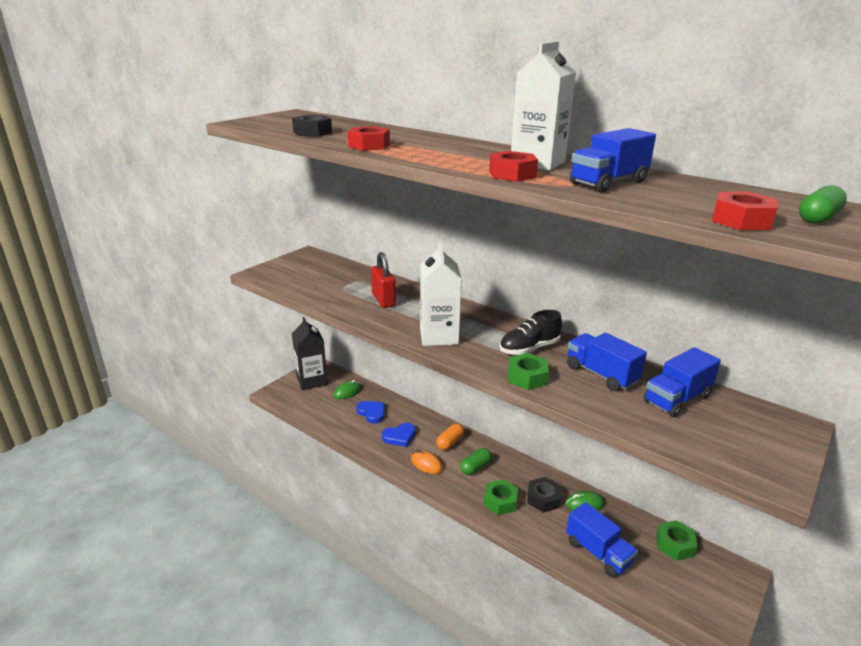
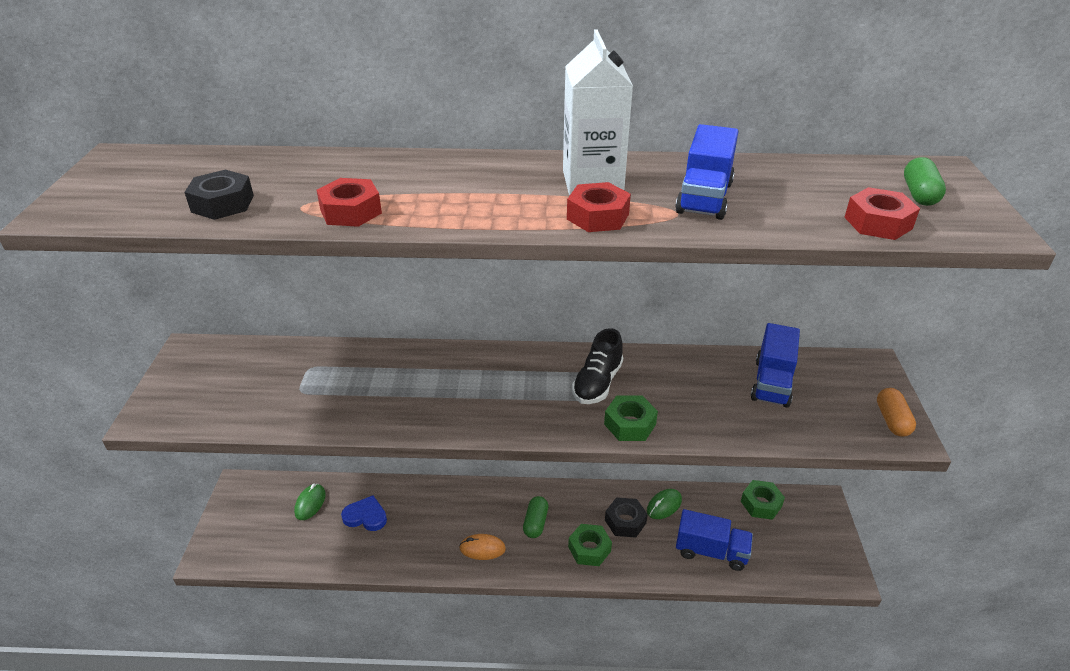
camera: 35 degrees left, 10 degrees up
black carton [292,317,328,390] -> none
red padlock [371,252,396,308] -> none
blue heart [382,423,415,447] -> none
white carton [420,243,462,346] -> none
orange capsule [436,424,464,450] -> orange capsule moved to [877,388,916,437]
blue truck [567,333,647,391] -> none

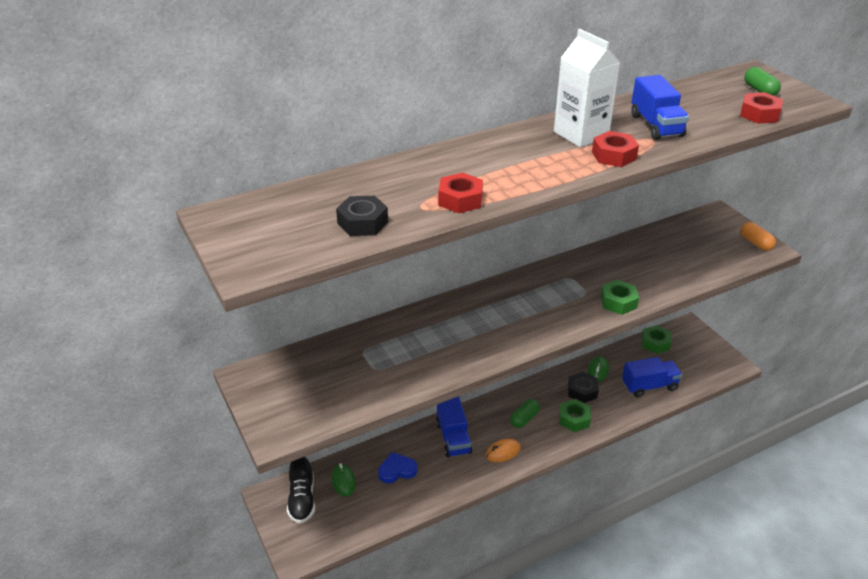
camera: 30 degrees left, 0 degrees up
green capsule [523,496,548,538] -> green capsule turned 60 degrees clockwise [510,399,540,428]
black shoe [572,328,623,404] -> black shoe moved to [287,457,315,523]
blue truck [751,323,800,408] -> blue truck moved to [436,396,473,457]

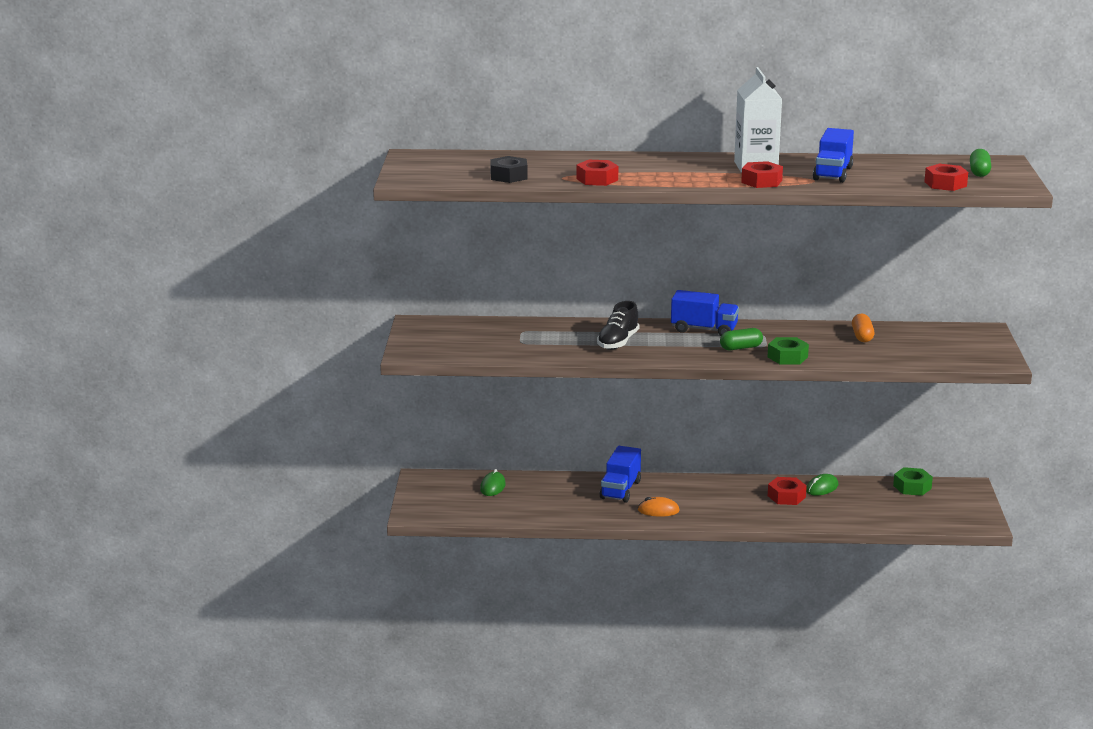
camera: 30 degrees right, 15 degrees down
black shoe [287,457,315,523] -> black shoe moved to [597,301,639,350]
blue heart [378,452,418,483] -> none
green capsule [510,399,540,428] -> green capsule moved to [720,328,763,350]
green nut [559,399,591,432] -> none
black nut [568,372,599,403] -> red nut [768,477,807,505]
blue truck [622,357,682,397] -> blue truck moved to [671,290,739,336]
orange capsule [741,222,776,251] -> orange capsule moved to [852,313,874,342]

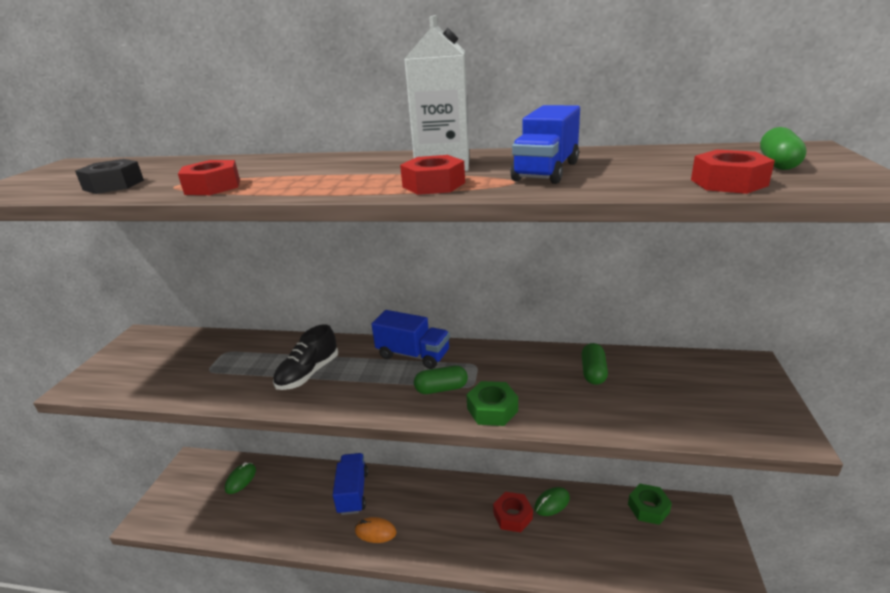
camera: 10 degrees right, 5 degrees up
blue truck [600,446,641,503] -> blue truck turned 150 degrees clockwise [333,453,368,515]
orange capsule [852,313,874,342] -> green capsule [581,343,608,385]

